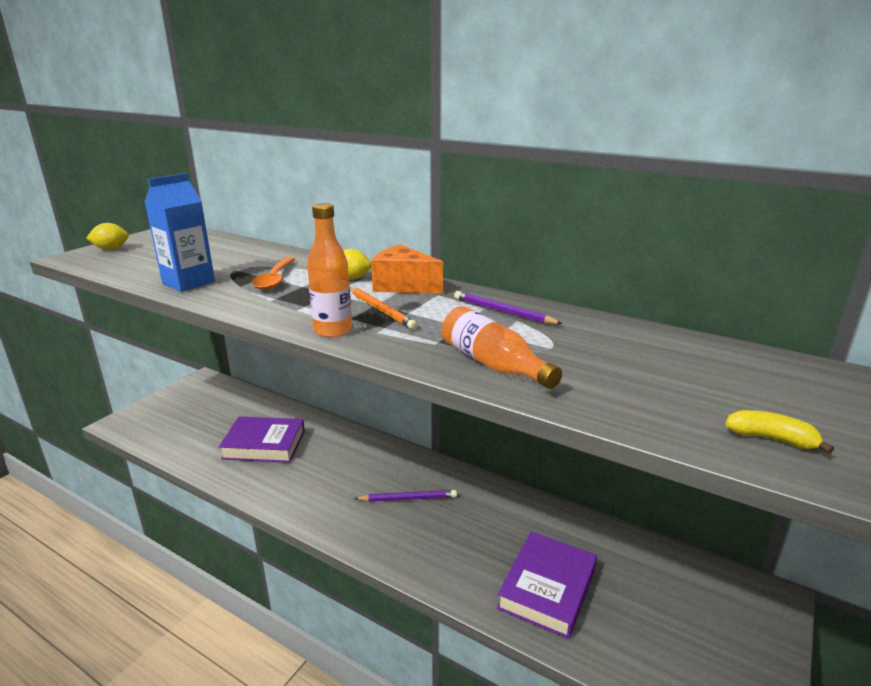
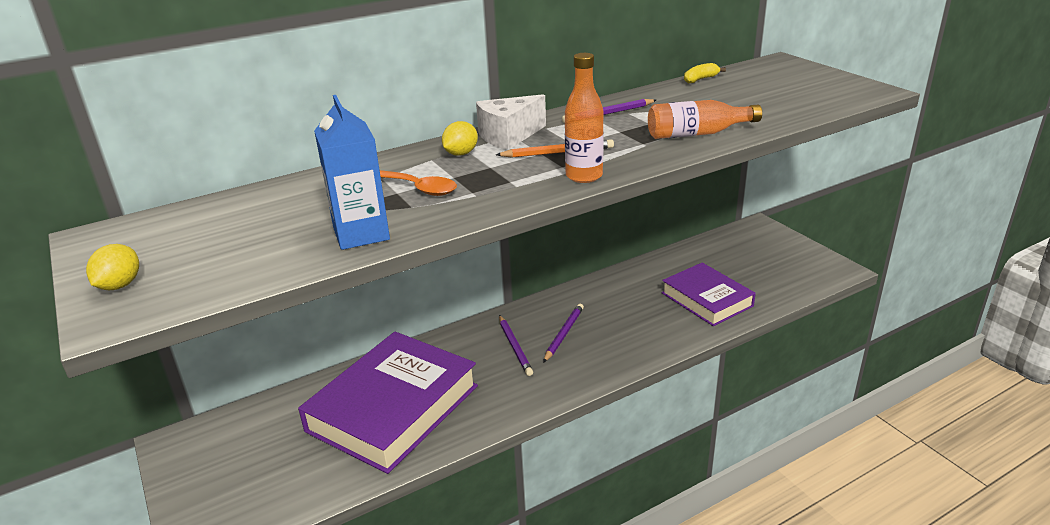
camera: 60 degrees left, 5 degrees up
purple book [219,416,305,463] -> purple book [298,332,478,474], size x1.64
orange cheese [371,245,443,294] -> white cheese [476,94,546,150]
yellow banana [725,410,834,454] -> yellow banana moved to [684,63,726,84]
none -> purple pencil [499,315,533,376]

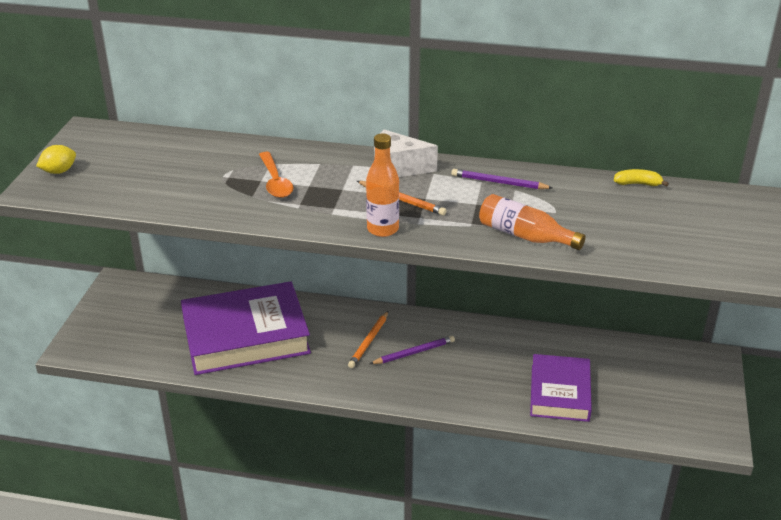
camera: 40 degrees right, 5 degrees up
blue carton [314,95,390,250] -> none
yellow lemon [442,121,478,156] -> none
purple pencil [499,315,533,376] -> orange pencil [348,311,388,368]

